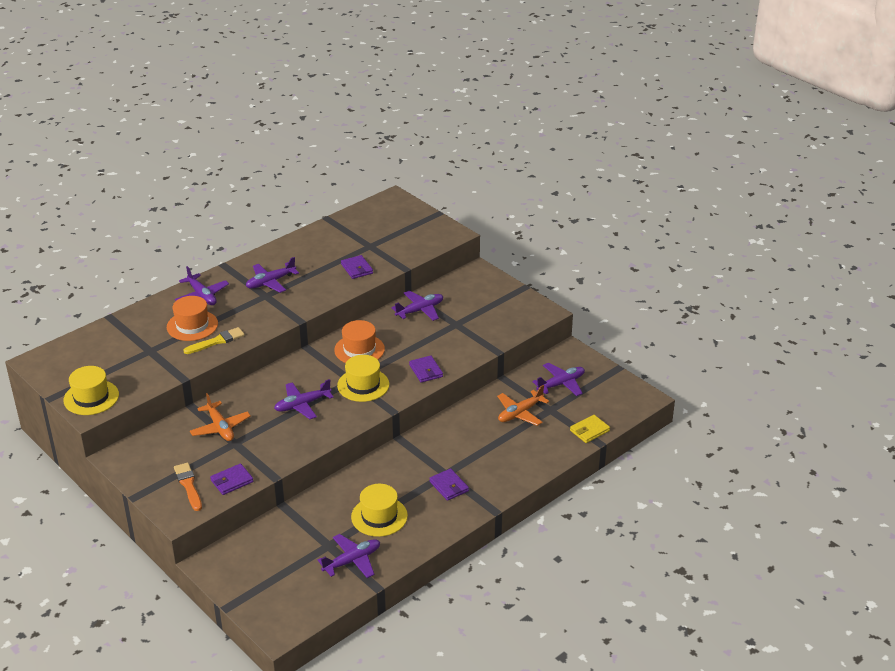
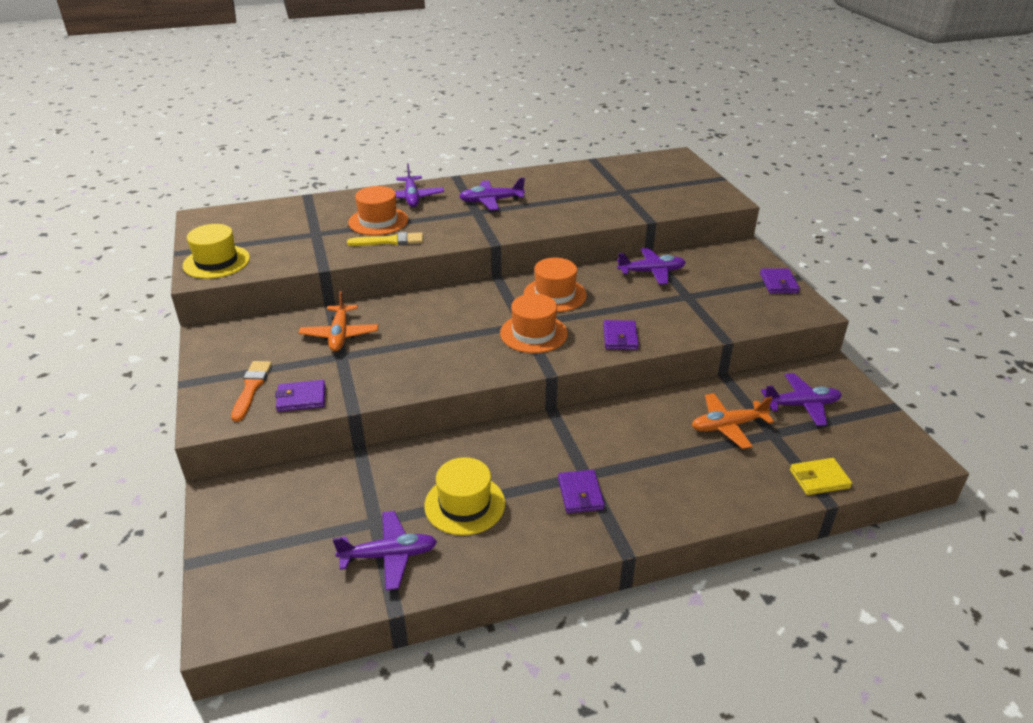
camera: 25 degrees right, 0 degrees up
purple plane [274,379,334,419] -> none
yellow hat [337,355,389,402] -> orange hat [500,294,568,353]
purple wallet [341,255,373,279] -> purple wallet moved to [760,268,800,293]

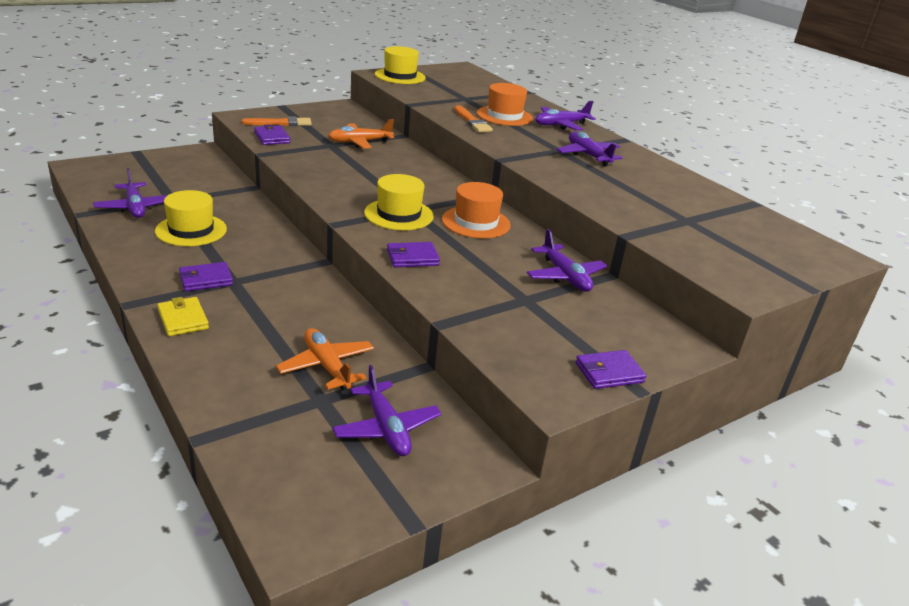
camera: 70 degrees right, 5 degrees down
yellow brush [347,232,423,246] -> orange brush [454,105,493,132]
orange hat [500,294,568,353] -> yellow hat [364,174,434,230]
yellow wallet [790,458,852,495] -> yellow wallet moved to [157,297,209,336]

